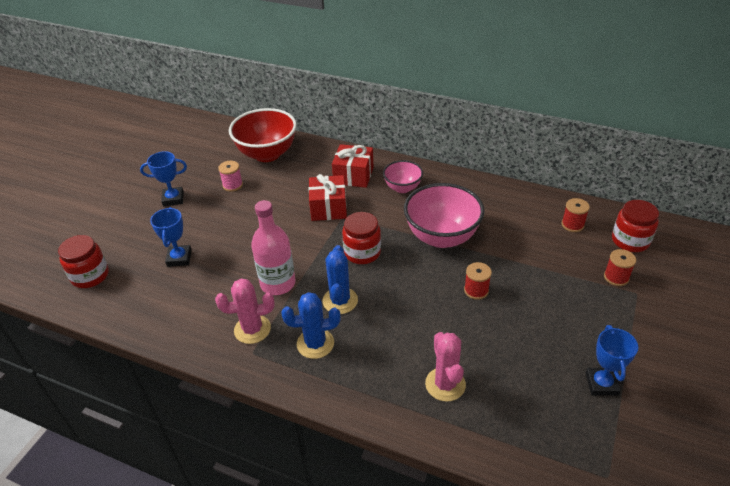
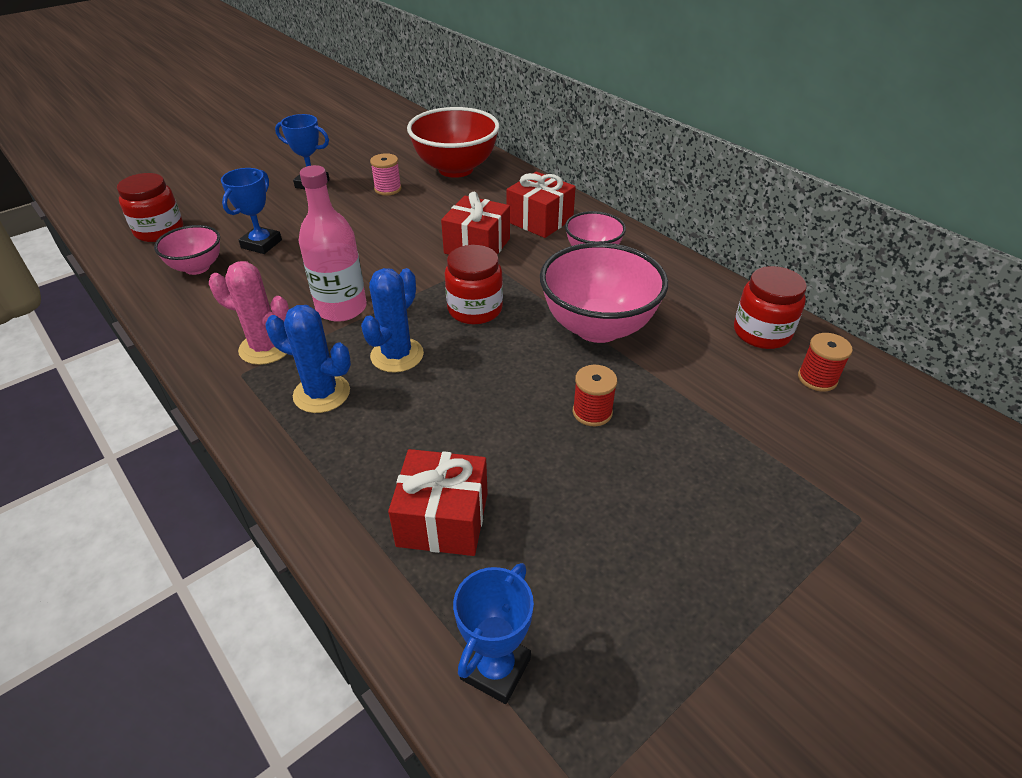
camera: 25 degrees right, 0 degrees up
pink cactus [425,332,466,402] -> red gift [388,449,488,556]
blue trophy [586,325,638,396] -> blue trophy moved to [453,563,534,704]
red spool [604,249,636,286] -> none
red jar [612,200,659,252] -> red jar moved to [734,266,807,349]
none -> pink bowl [154,225,220,275]

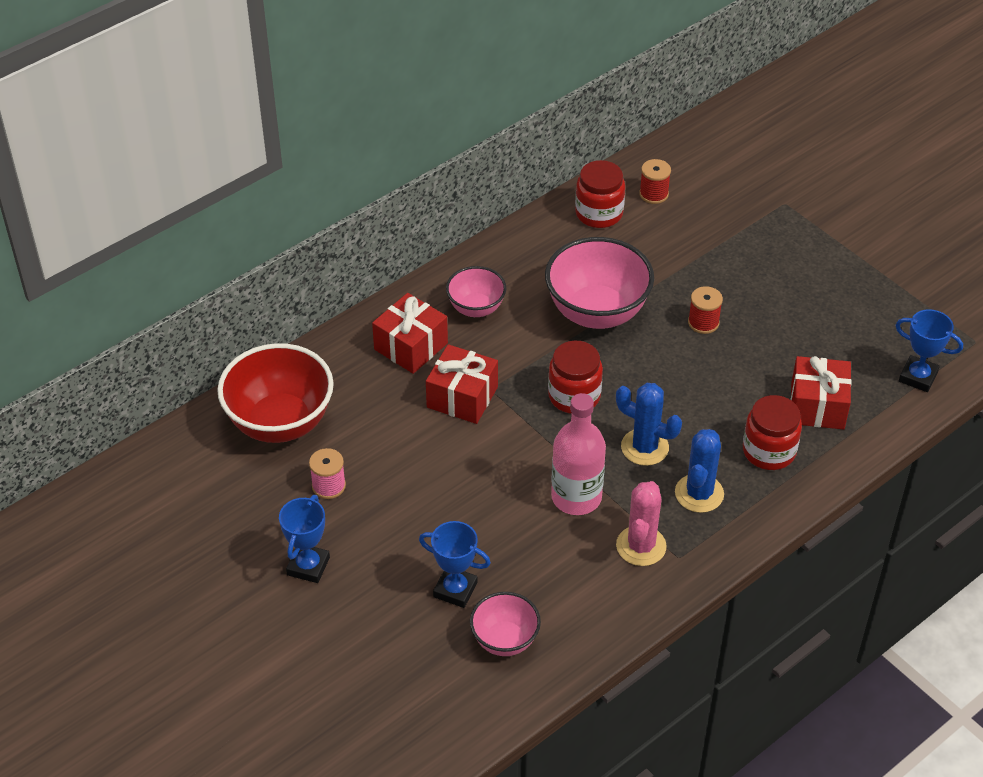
camera: 90 degrees left, 5 degrees up
red jar [117,173,183,242] -> red jar moved to [743,395,802,470]

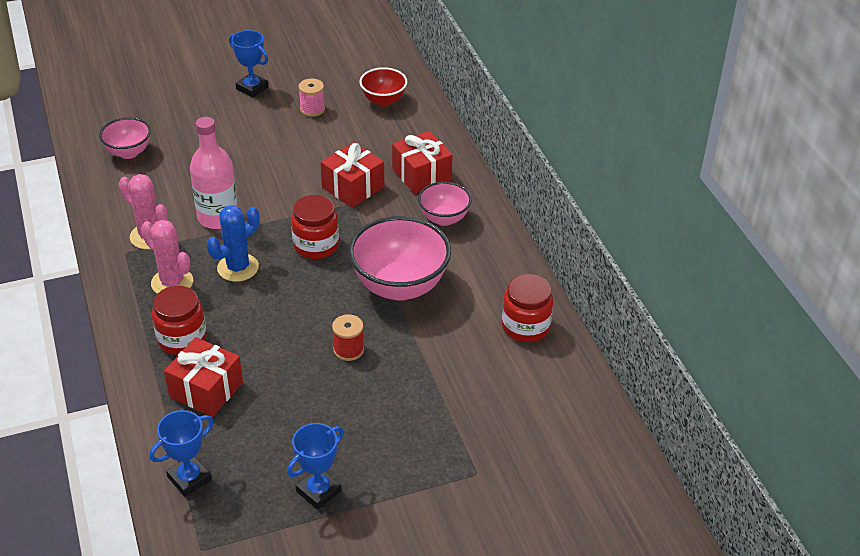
camera: 110 degrees right, 5 degrees down
red bowl [217,343,334,443] -> red bowl [359,67,407,106], size x0.56
blue trophy [419,521,491,608] -> blue trophy moved to [287,423,344,510]
red spool [639,159,671,204] -> none
blue cactus [675,429,724,513] -> pink cactus [141,220,193,294]

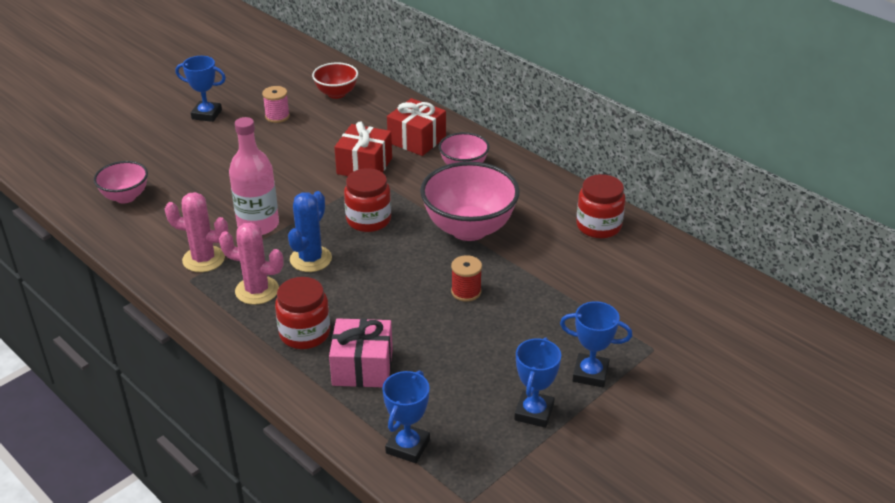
camera: 25 degrees left, 5 degrees down
red gift [164,337,243,417] -> pink gift [329,318,393,387]
none -> blue trophy [560,301,632,388]

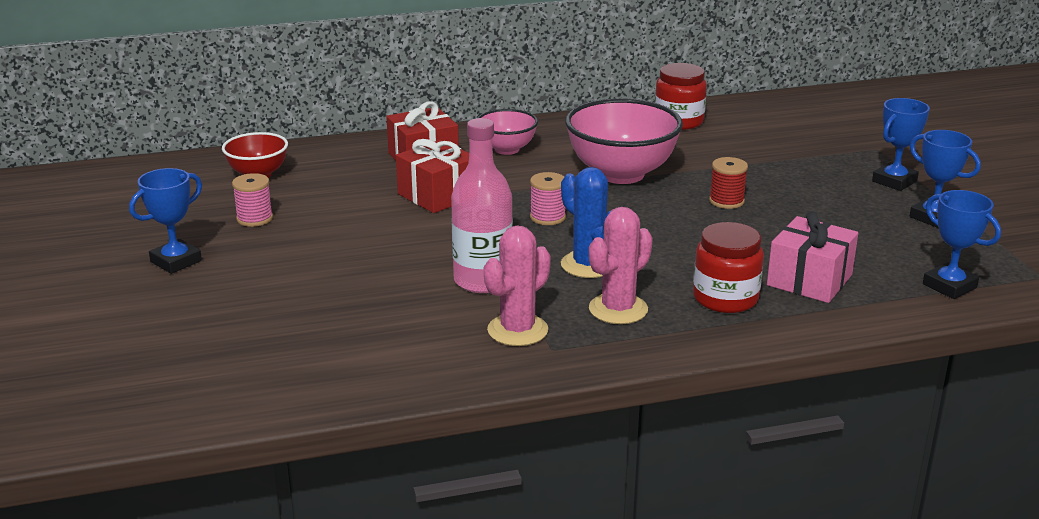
camera: 60 degrees left, 10 degrees down
pink bowl [94,161,148,203] -> none
red jar [344,168,391,232] -> pink spool [530,172,566,225]

